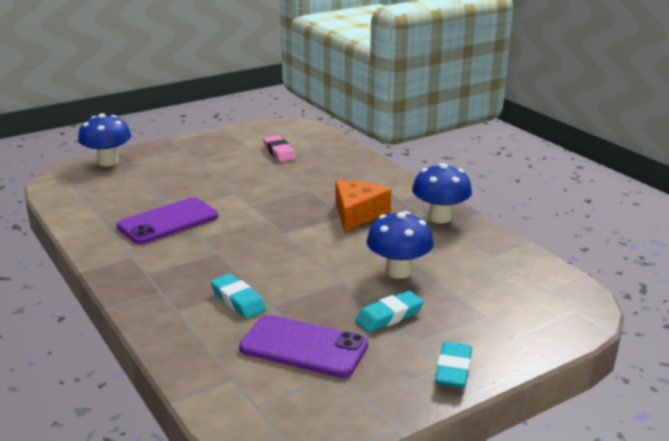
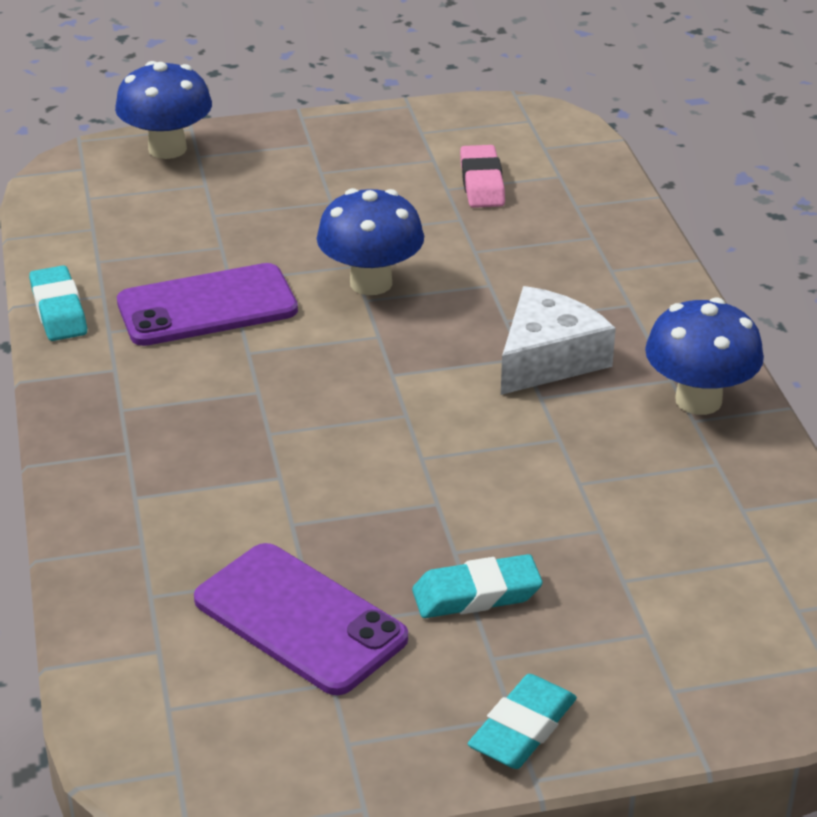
camera: 20 degrees right, 10 degrees up
turquoise eraser [211,274,267,319] -> turquoise eraser moved to [29,265,87,341]
orange cheese [335,180,391,232] -> white cheese [501,286,616,395]
blue mushroom [366,211,434,279] -> blue mushroom moved to [317,188,424,295]

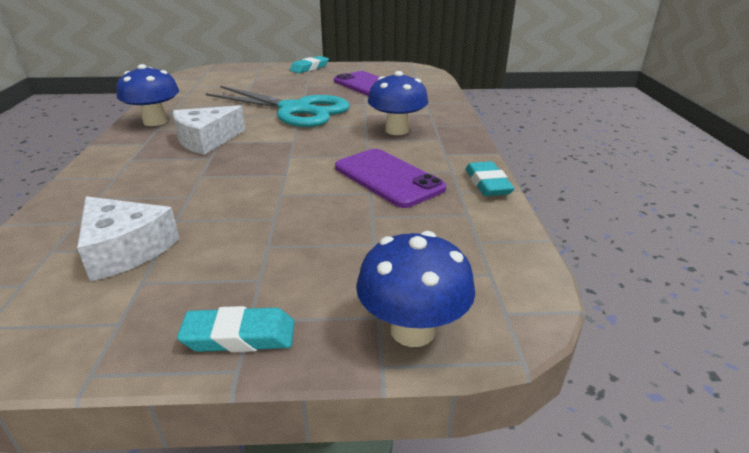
camera: 170 degrees left, 5 degrees down
purple phone [117,263,298,346] -> purple phone turned 60 degrees clockwise [335,149,446,208]
blue mushroom [317,188,424,295] -> blue mushroom moved to [368,71,429,135]
turquoise eraser [412,554,543,618] -> turquoise eraser moved to [177,306,295,352]
pink eraser [460,145,505,208] -> white cheese [77,196,180,282]
none -> turquoise scissors [205,86,350,127]

